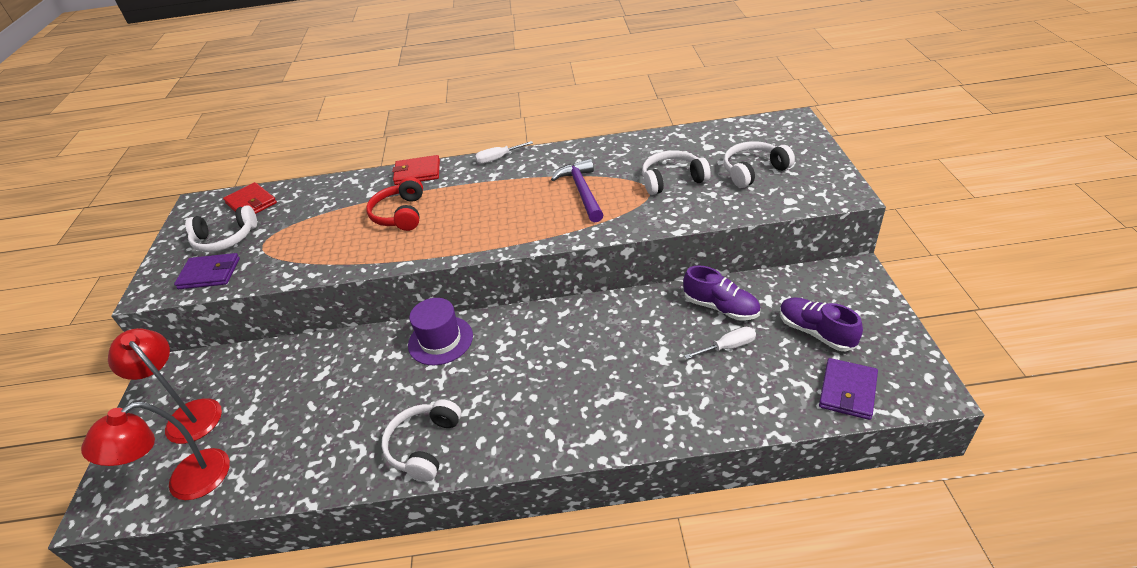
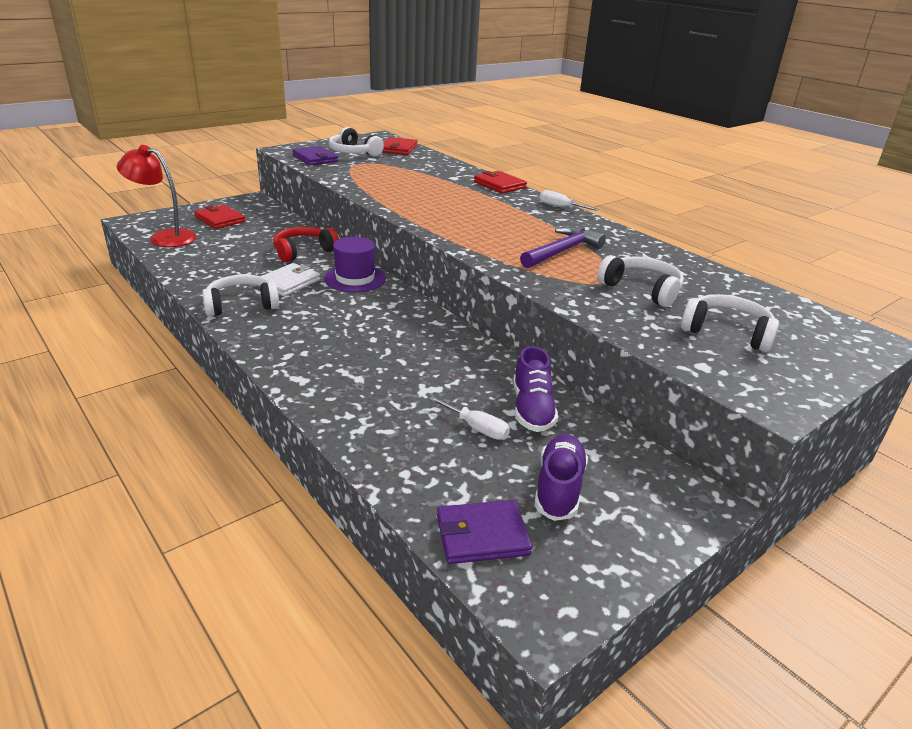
camera: 50 degrees right, 10 degrees down
red lamp [108,328,222,444] -> red wallet [194,205,246,229]
red headphones [366,177,423,231] -> red headphones moved to [273,227,339,262]
none -> white wallet [261,263,320,296]

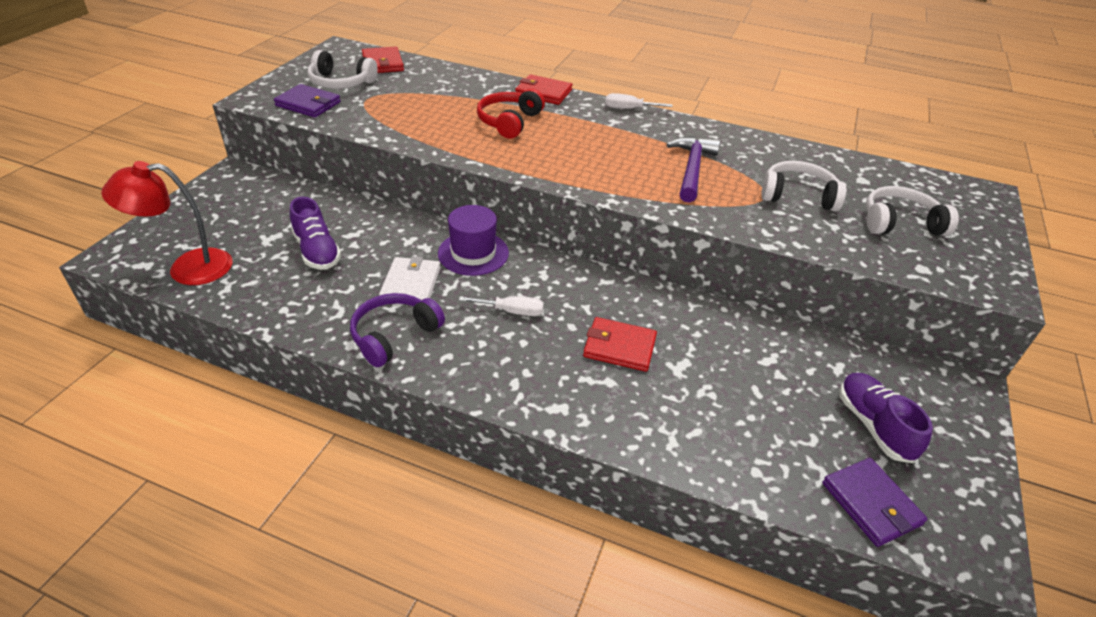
camera: 30 degrees left, 10 degrees up
red wallet [194,205,246,229] -> red wallet moved to [583,317,657,372]
white headphones [202,274,279,316] -> purple headphones [350,293,445,367]
red headphones [273,227,339,262] -> red headphones moved to [477,88,545,139]
white screwdriver [429,396,510,440] -> white screwdriver moved to [459,296,544,316]
purple wallet [437,500,532,564] -> purple wallet turned 75 degrees counterclockwise [822,458,927,547]
purple shoe [513,346,558,432] -> purple shoe moved to [290,197,341,270]

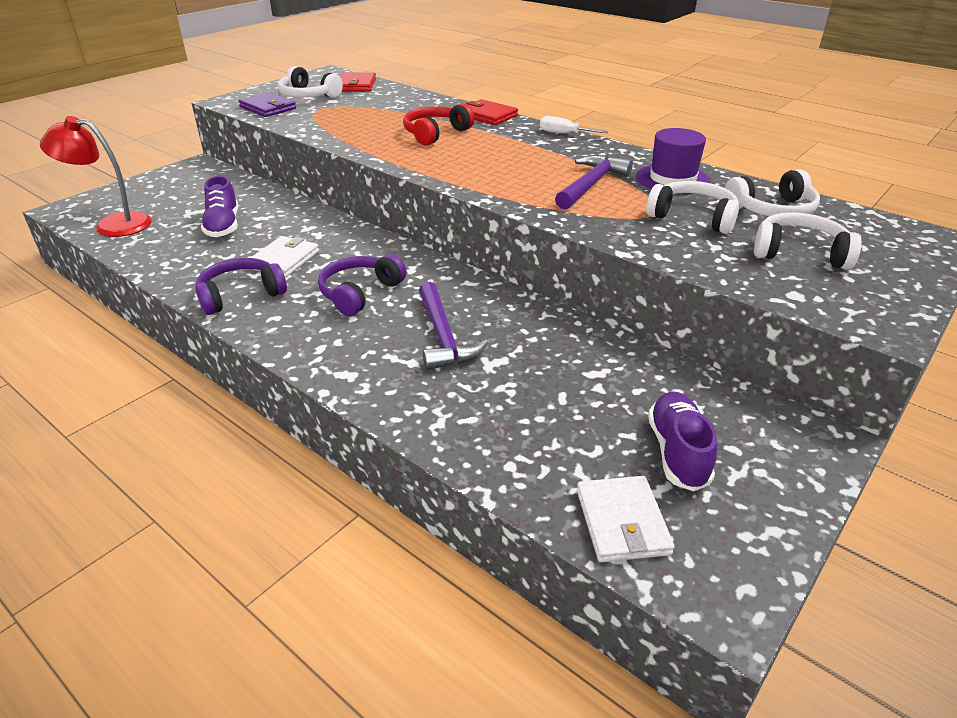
camera: 20 degrees right, 5 degrees down
purple hat [438,205,509,276] -> purple hat moved to [636,128,711,194]
white screwdriver [459,296,544,316] -> purple headphones [318,254,406,316]
red wallet [583,317,657,372] -> purple hammer [419,282,488,370]
purple wallet [822,458,927,547] -> white wallet [577,476,675,562]
none -> white headphones [725,169,820,216]

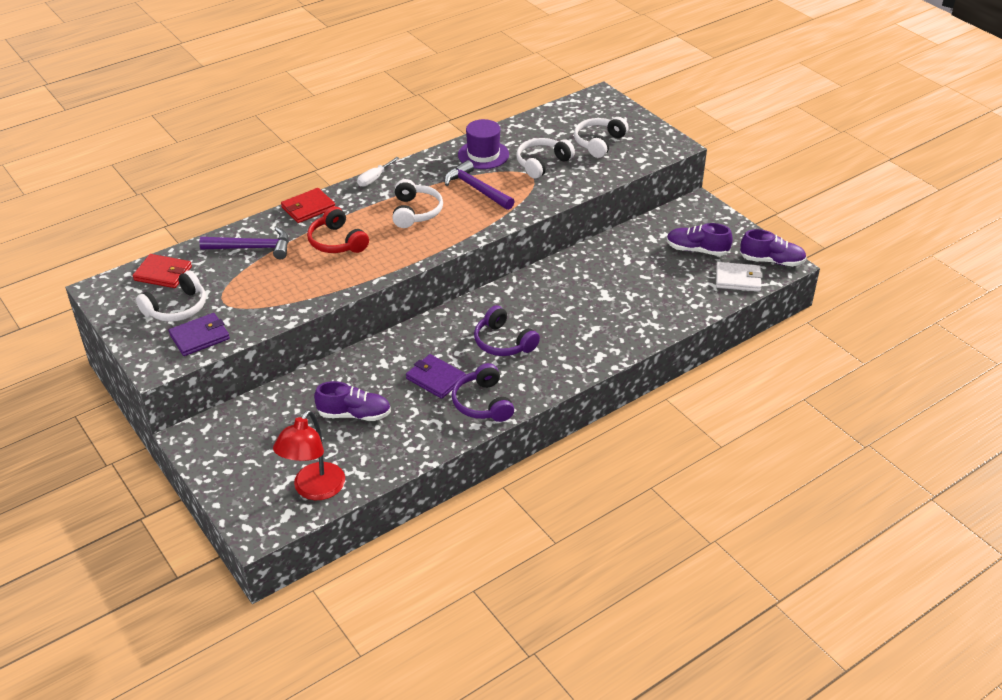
camera: 75 degrees left, 5 degrees up
white wallet [251,236,319,277] -> purple wallet [406,354,466,399]
purple hammer [419,282,488,370] -> purple hammer moved to [199,227,289,260]
white headphones [725,169,820,216] -> white headphones moved to [392,179,443,228]
none -> purple shoe [740,229,807,266]

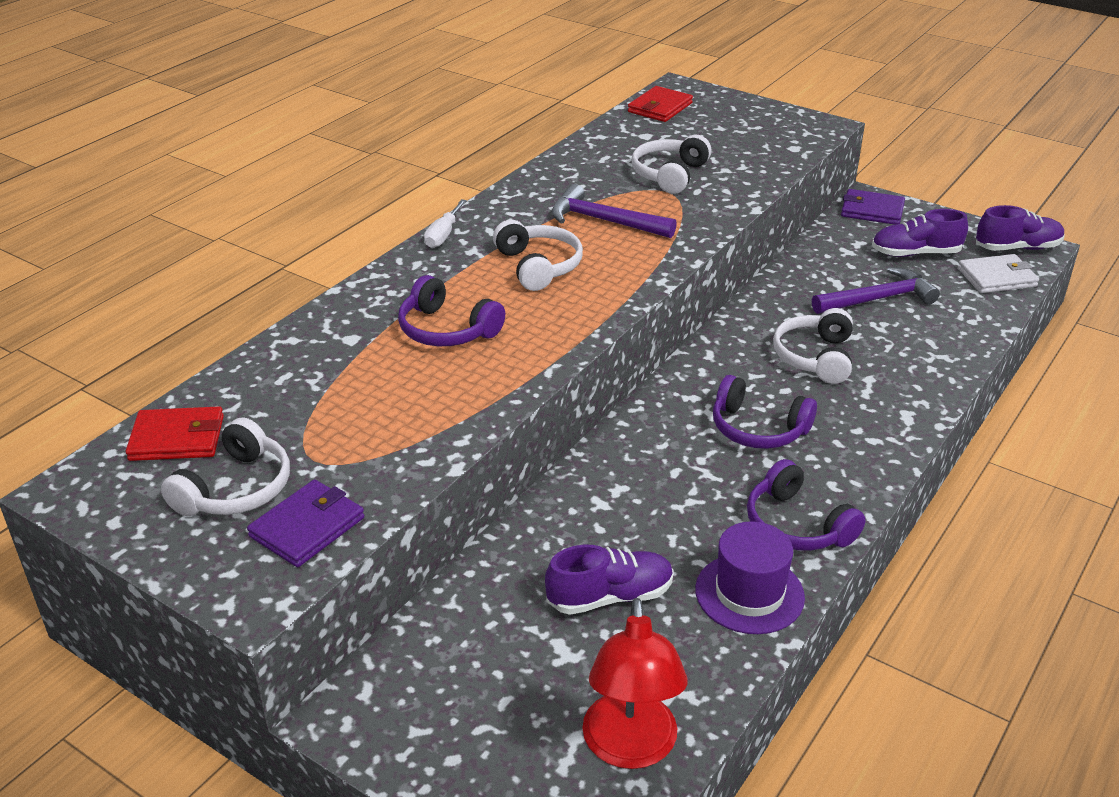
camera: 20 degrees left, 5 degrees down
purple hammer [199,227,289,260] -> purple hammer moved to [812,267,940,314]
red wallet [281,188,335,223] -> red wallet moved to [628,86,693,122]
red headphones [307,206,369,253] -> purple headphones [398,275,505,346]
purple wallet [406,354,466,399] -> purple wallet moved to [841,189,905,225]
purple hat [458,119,509,169] -> purple hat moved to [695,521,805,634]
white headphones [574,117,629,158] -> white headphones moved to [773,308,853,384]

